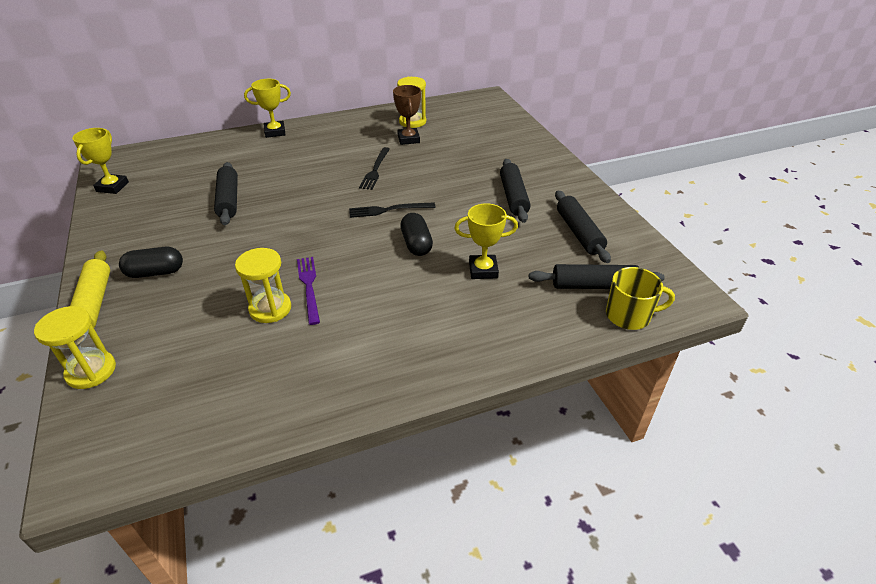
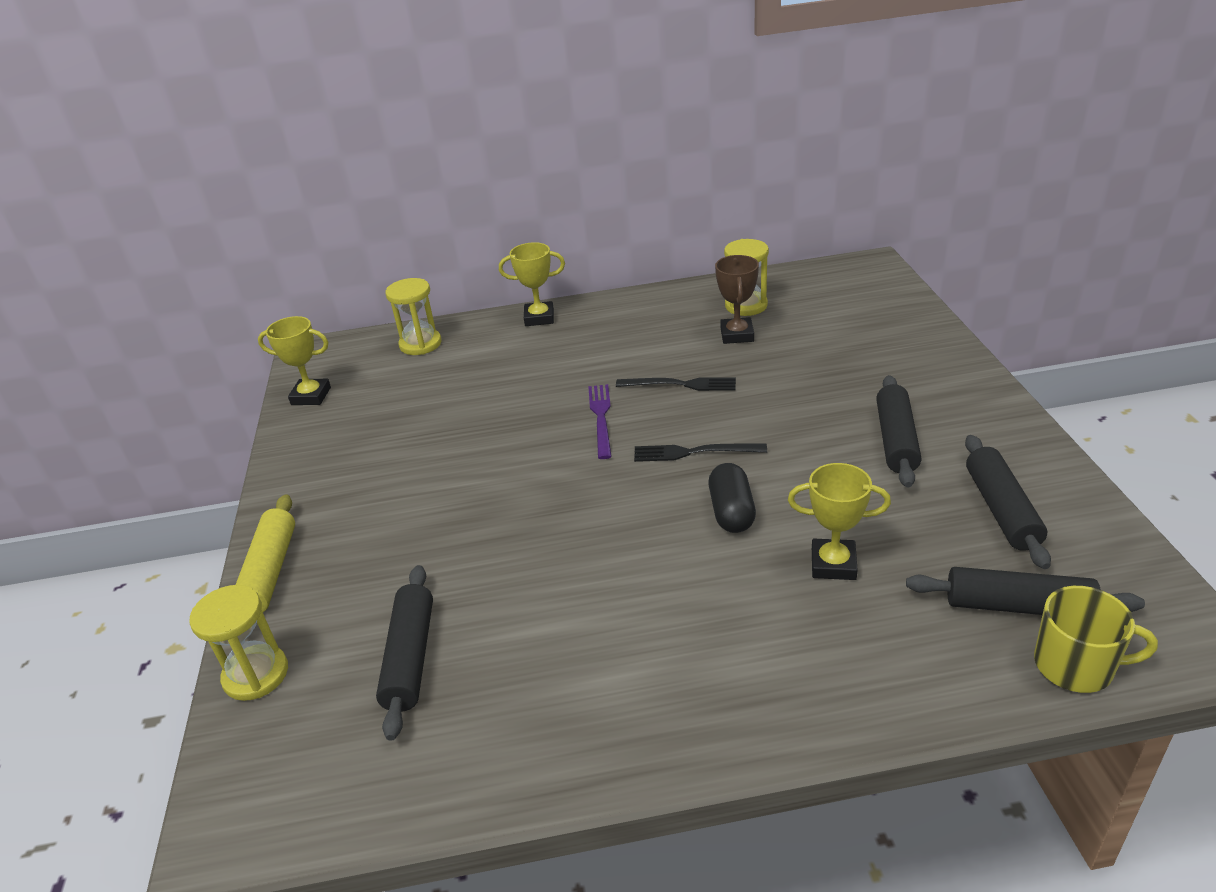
camera: 15 degrees right, 5 degrees down
yellow trophy [72,128,129,194] -> yellow trophy turned 75 degrees clockwise [258,316,331,405]
black capsule [119,247,183,278] -> none
black rolling pin [214,162,238,225] -> black rolling pin moved to [376,565,433,741]
yellow hourglass [235,248,291,323] -> yellow hourglass moved to [386,278,442,355]
purple fork [297,257,320,325] -> purple fork moved to [588,384,612,459]
black fork [359,147,390,190] -> black fork turned 105 degrees counterclockwise [616,378,736,391]

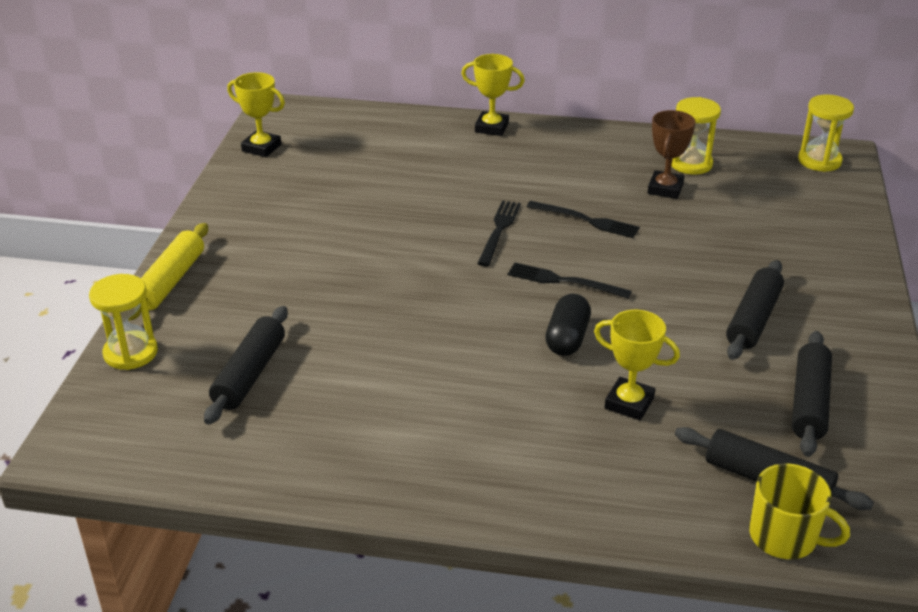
camera: 15 degrees right, 0 degrees up
yellow hourglass [386,278,442,355] -> yellow hourglass moved to [798,94,854,172]
purple fork [588,384,612,459] -> black fork [477,200,521,267]

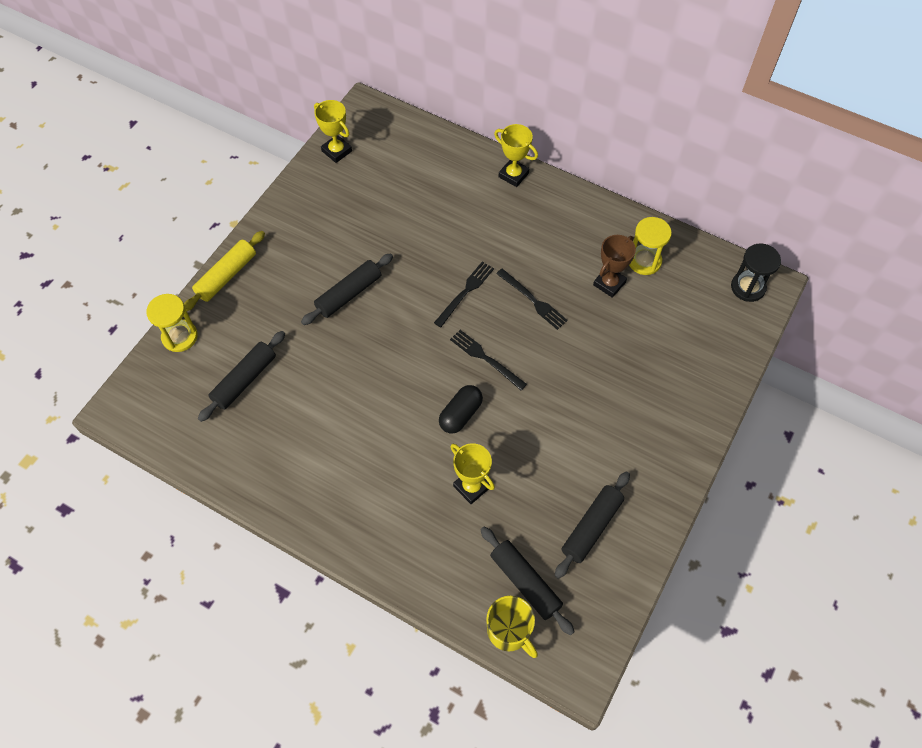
camera: 20 degrees right, 25 degrees up
black rolling pin [726,260,784,360] -> black rolling pin moved to [301,253,393,325]
yellow hourglass [798,94,854,172] -> black hourglass [731,244,781,302]

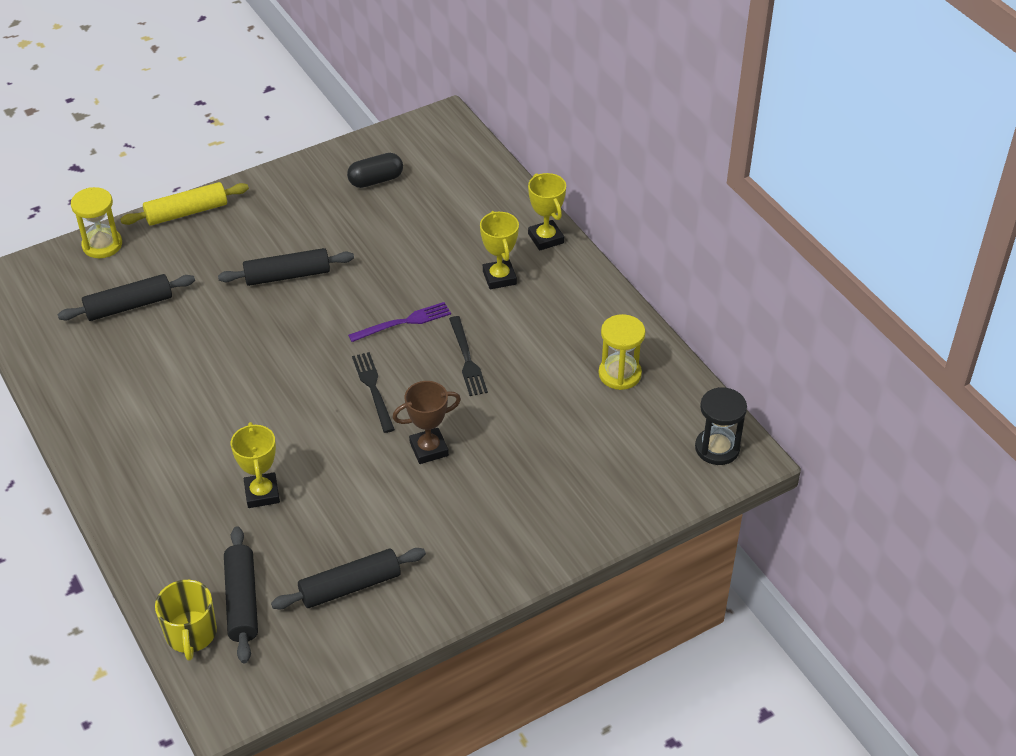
camera: 30 degrees right, 15 degrees down
yellow trophy [314,100,352,163] -> yellow trophy moved to [480,211,519,289]
black fork [434,262,494,327] -> purple fork [348,302,451,342]
black capsule [439,385,483,433] -> black capsule moved to [347,153,403,188]
brown trophy [593,235,636,298] -> brown trophy moved to [392,381,461,464]

